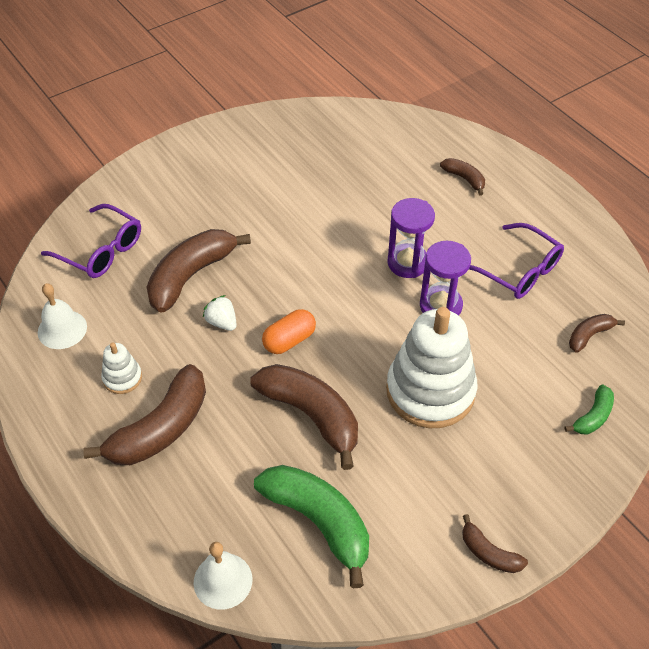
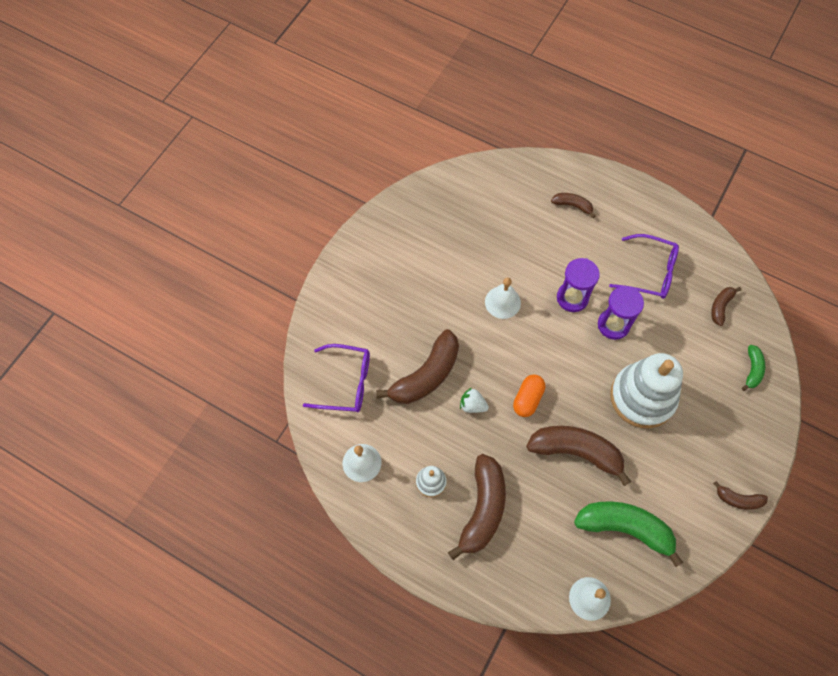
camera: 25 degrees left, 15 degrees up
brown banana [147,229,251,313] -> brown banana turned 150 degrees counterclockwise [376,329,459,404]
none -> white bell [485,277,521,319]

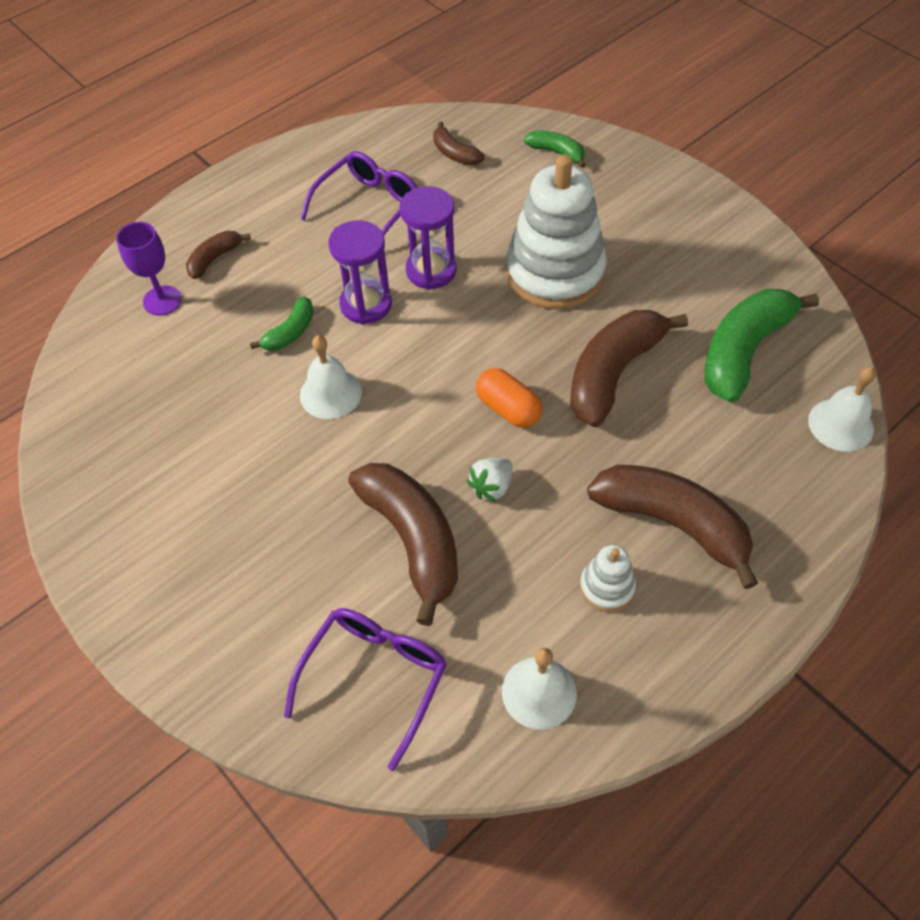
camera: 70 degrees left, 10 degrees down
brown banana [713,481,768,510] -> none
none -> purple goblet [116,222,182,316]
none -> green banana [250,296,314,351]

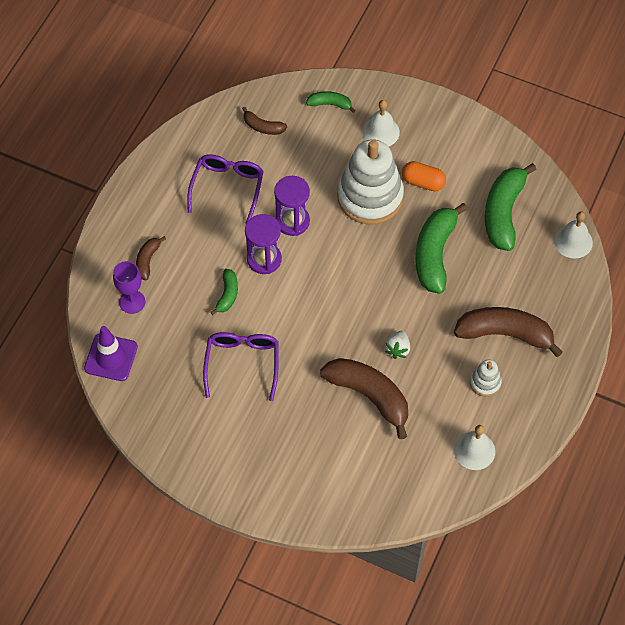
camera: 25 degrees left, 5 degrees up
purple glasses [284,608,447,771] -> purple glasses moved to [203,332,279,401]
white bell [300,335,362,419] -> white bell moved to [362,100,400,146]
orange capsule [476,368,542,428] -> orange capsule moved to [402,161,446,191]
brown banana [570,310,688,427] -> green banana [415,203,468,294]
none -> purple traffic cone [84,326,138,381]

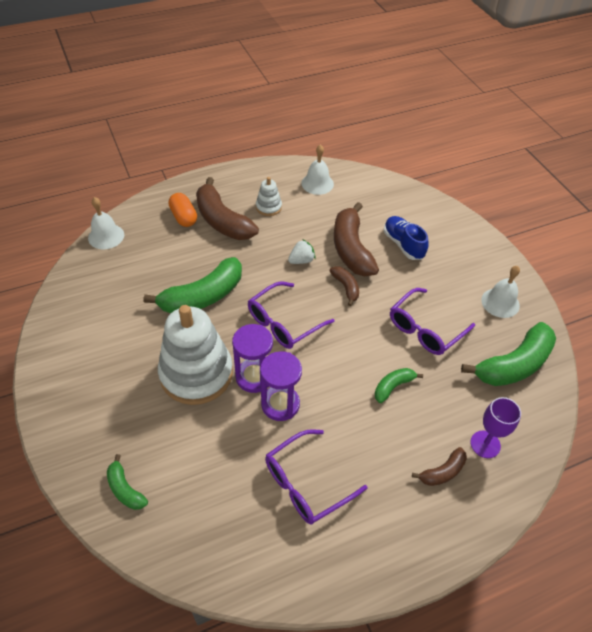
camera: 140 degrees left, 10 degrees down
purple traffic cone [84,326,138,381] -> none
brown banana [242,107,287,135] -> brown banana moved to [330,266,359,306]
purple hourglass [245,214,282,274] -> purple hourglass moved to [232,324,273,393]
white bell [362,100,400,146] -> white bell moved to [481,266,520,318]
orange capsule [402,161,446,191] -> orange capsule moved to [169,193,197,227]
green banana [485,163,537,251] -> green banana moved to [461,322,556,386]
none -> purple glasses [248,281,335,349]
none -> blue shoe [384,216,429,260]

